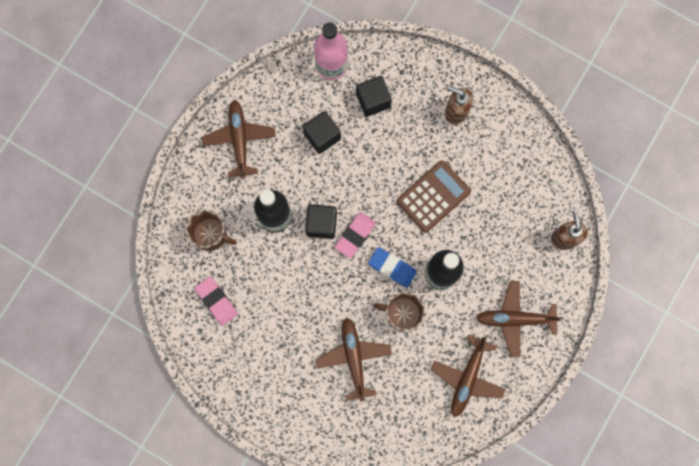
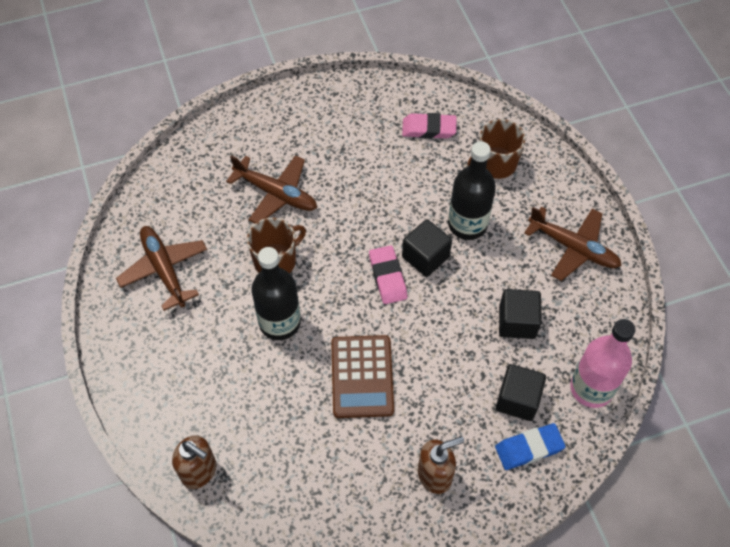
camera: 130 degrees right, 20 degrees down
blue eraser [368,247,417,288] -> blue eraser moved to [495,423,566,470]
brown plane [476,281,563,357] -> none

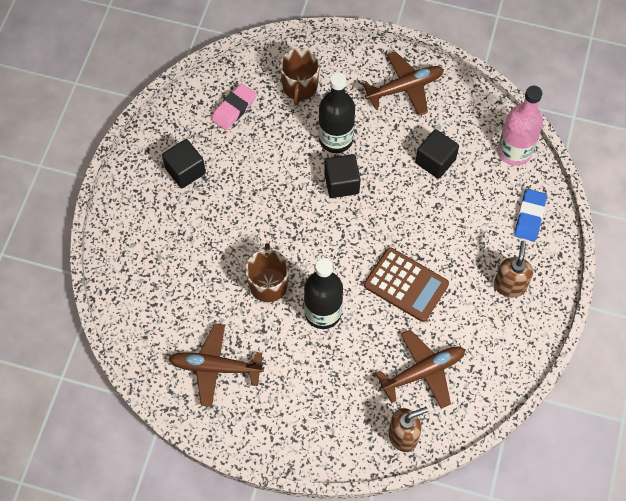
camera: 55 degrees left, 5 degrees up
brown plane [226,155,317,223] -> brown plane moved to [375,330,465,409]
pink eraser [369,245,407,304] -> none
black cube [496,364,546,421] -> black cube moved to [162,139,206,188]

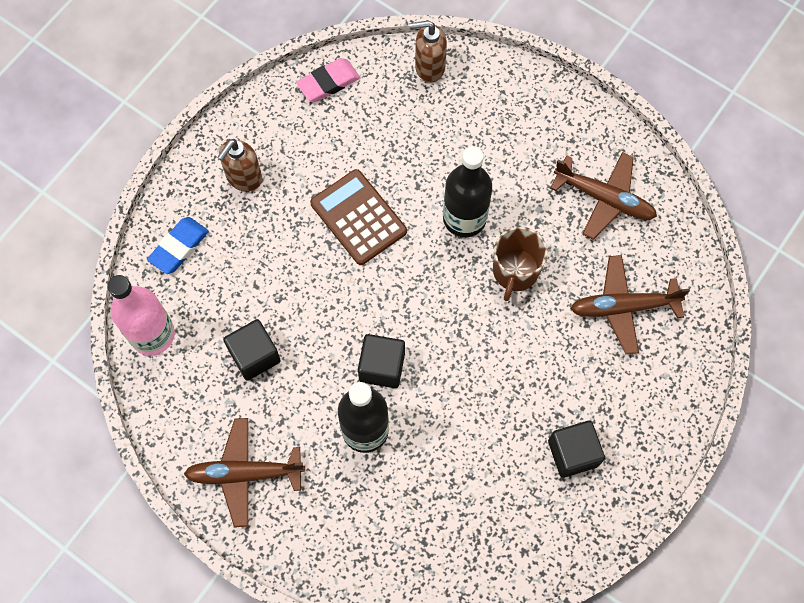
camera: 160 degrees left, 5 degrees up
pink eraser [211,83,256,130] -> pink eraser moved to [296,58,360,102]
brown mug [280,48,320,106] -> none
brown plane [375,330,465,409] -> brown plane moved to [570,255,690,354]

